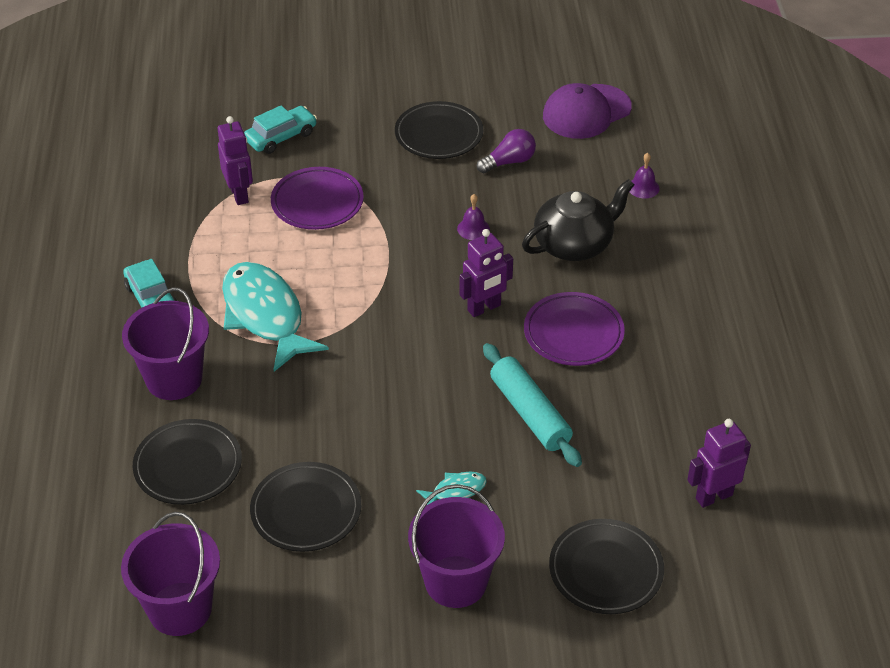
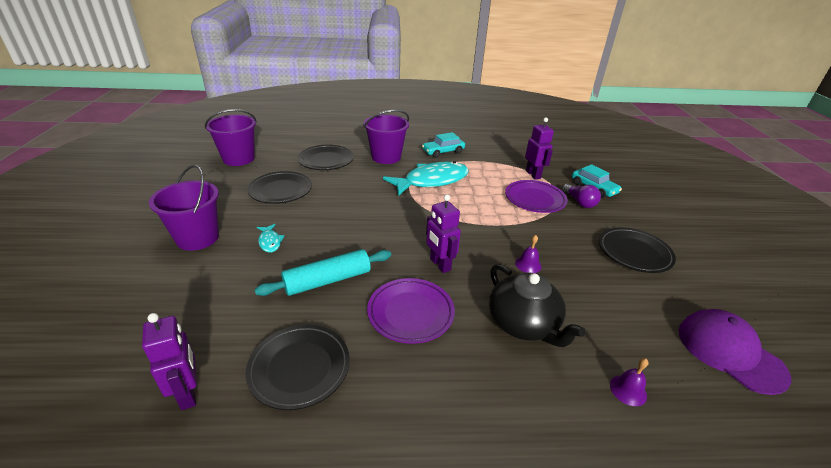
camera: 90 degrees right, 10 degrees down
purple robot [218,116,253,205] -> purple robot turned 90 degrees counterclockwise [525,117,554,179]
purple light bulb [477,129,536,173] -> purple light bulb moved to [562,184,601,208]
black plate [549,519,664,614] -> black plate moved to [245,325,350,410]

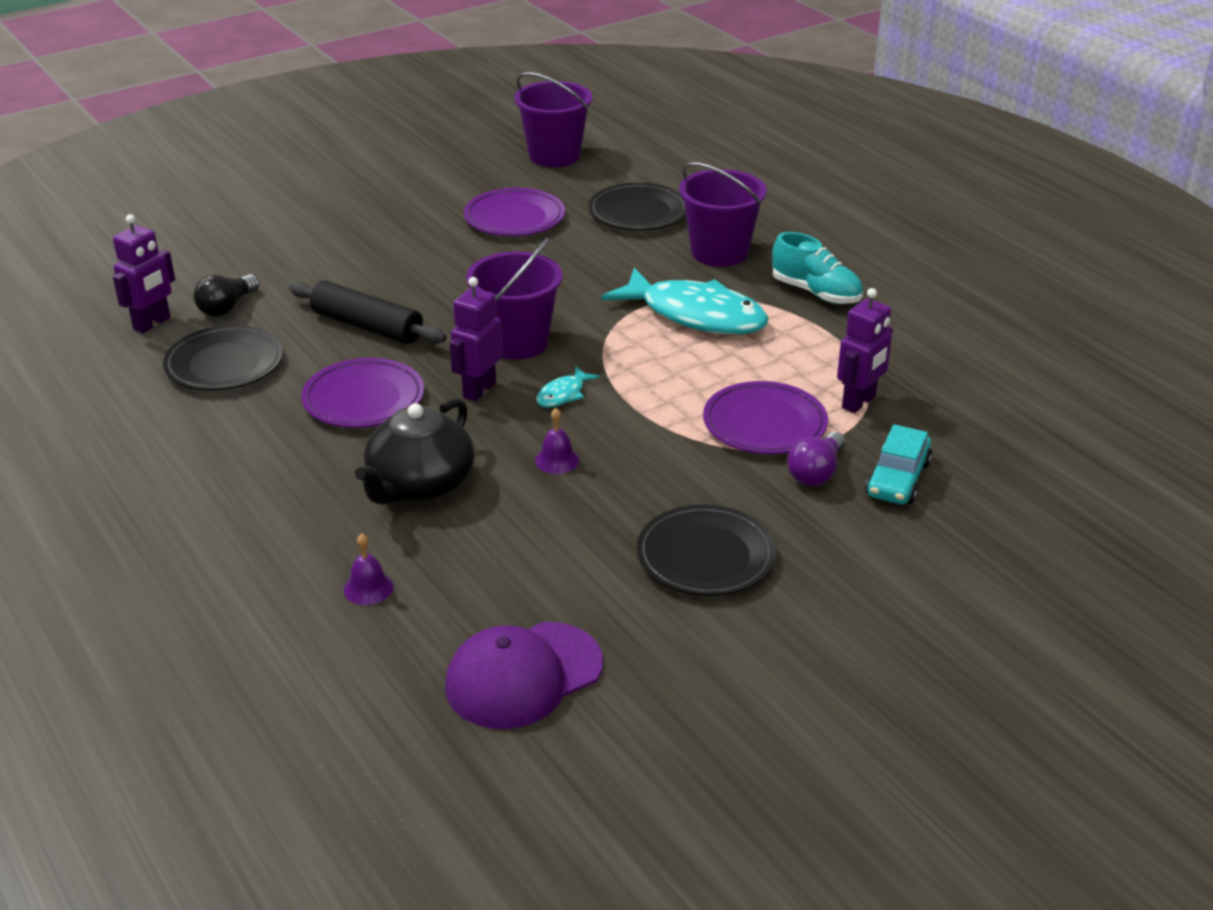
camera: 60 degrees right, 0 degrees up
purple bucket [149,165,219,251] -> purple bucket moved to [466,238,562,360]
black plate [248,171,312,204] -> purple plate [464,188,565,236]
turquoise rolling pin [255,249,391,296] -> black rolling pin [289,280,447,344]
turquoise fish [257,224,285,252] -> turquoise fish moved to [536,366,600,408]
turquoise car [422,132,465,158] -> turquoise shoe [772,232,863,304]
purple cap [678,309,791,395] -> purple cap turned 150 degrees counterclockwise [445,622,603,729]
none -> black light bulb [194,275,260,317]

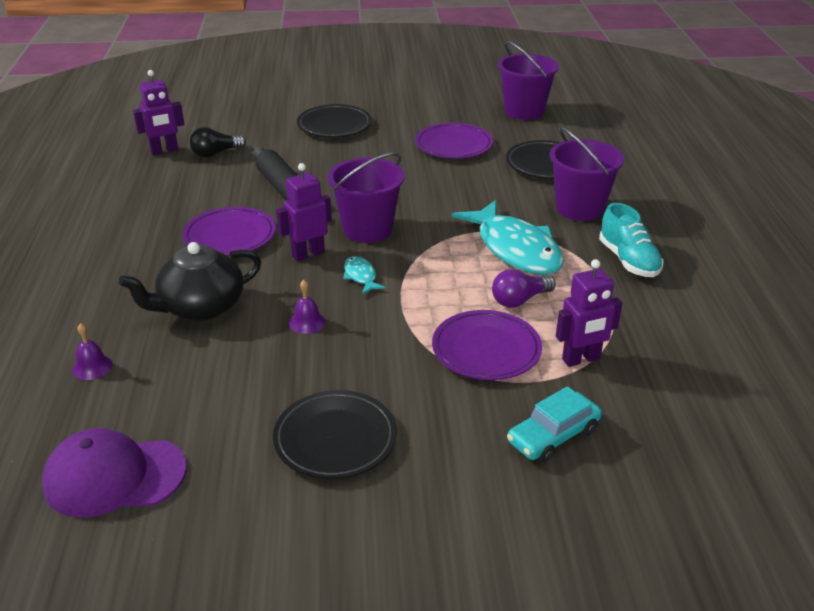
camera: 30 degrees right, 0 degrees up
black plate [163,325,283,391] -> black plate moved to [297,104,372,138]
turquoise fish [536,366,600,408] -> turquoise fish turned 90 degrees clockwise [343,256,386,294]
purple light bulb [787,432,845,486] -> purple light bulb moved to [492,269,556,308]

